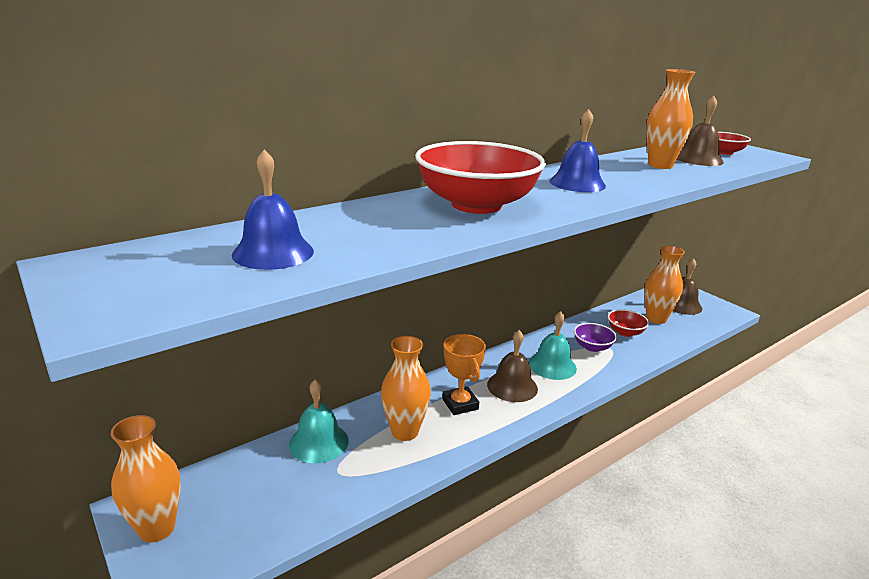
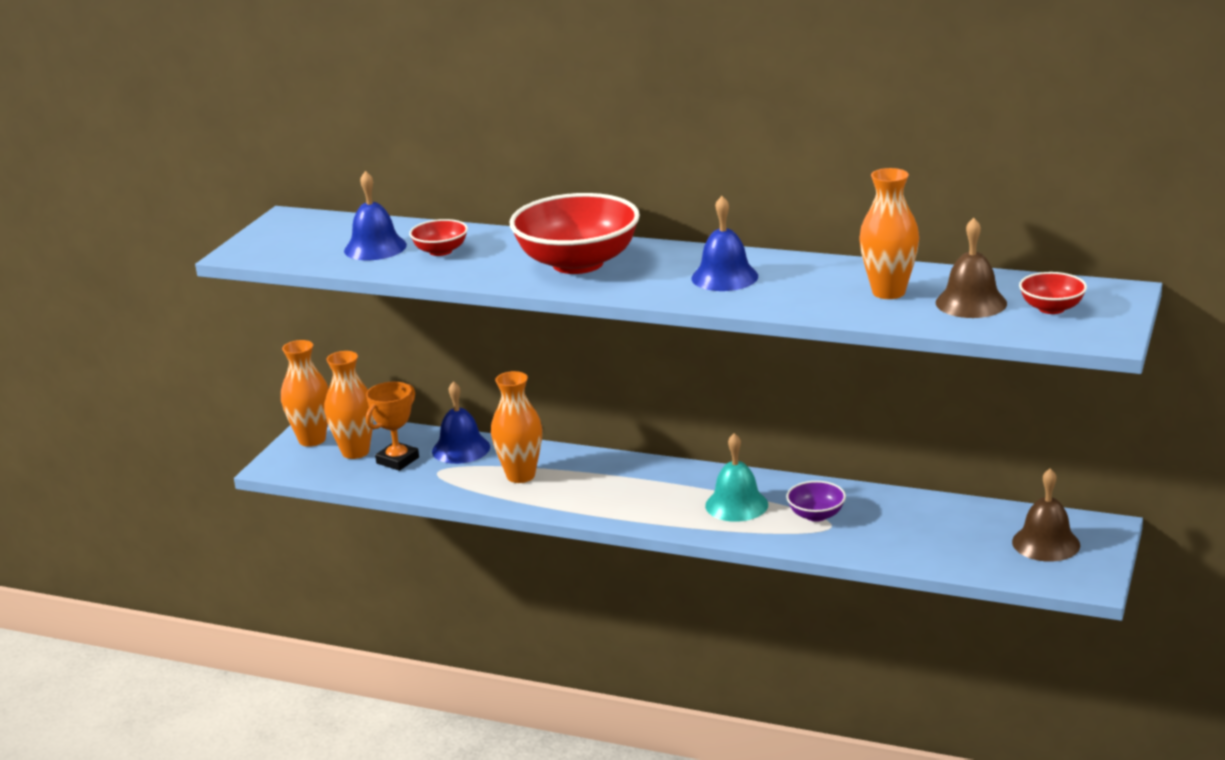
camera: 60 degrees right, 0 degrees up
turquoise bell [289,379,349,463] -> blue bell [432,381,490,464]
orange trophy [442,334,486,415] -> orange trophy moved to [366,382,419,471]
brown bell [487,330,538,402] -> none
red bowl [608,309,649,337] -> red bowl moved to [409,219,468,256]
orange vase [645,246,685,324] -> orange vase moved to [324,351,374,459]

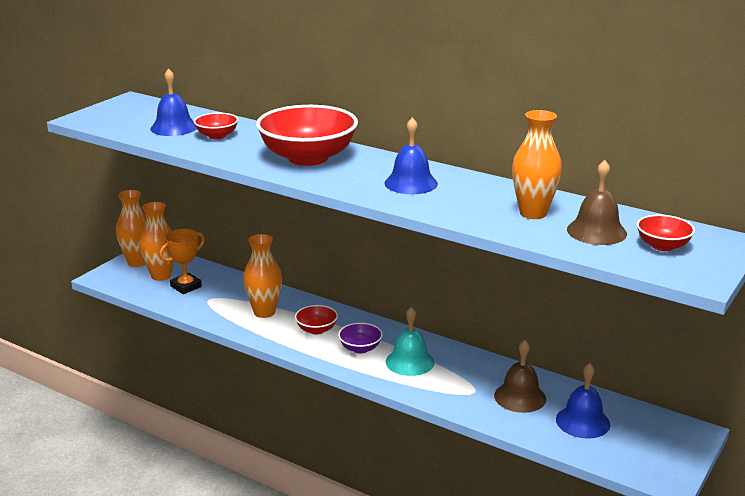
camera: 10 degrees right, 0 degrees up
blue bell [432,381,490,464] -> blue bell moved to [556,363,610,439]
purple bowl [786,481,846,522] -> purple bowl moved to [338,323,383,353]
brown bell [1012,468,1080,562] -> brown bell moved to [494,340,546,413]
none -> red bowl [295,305,338,335]

